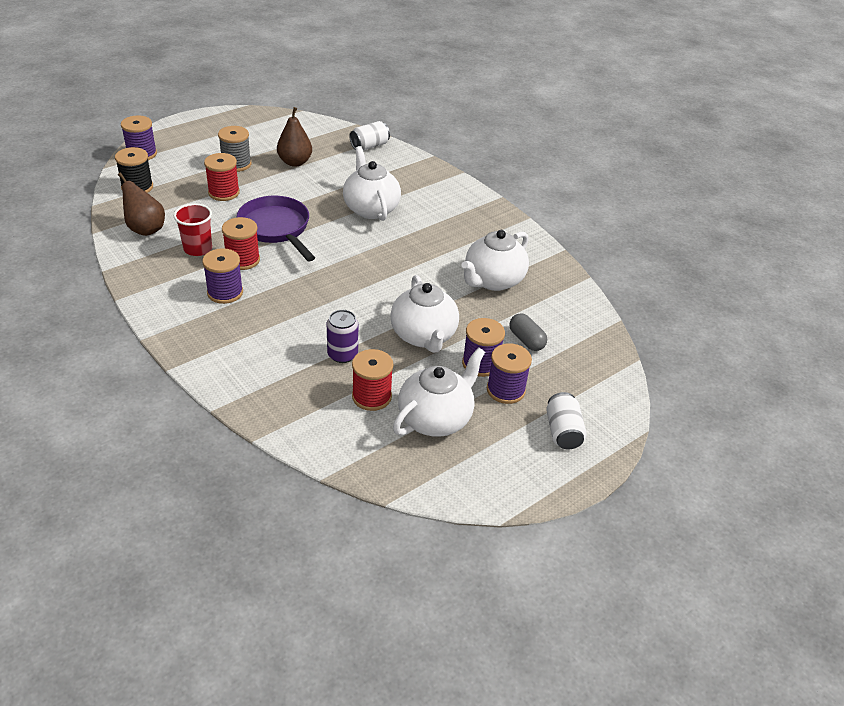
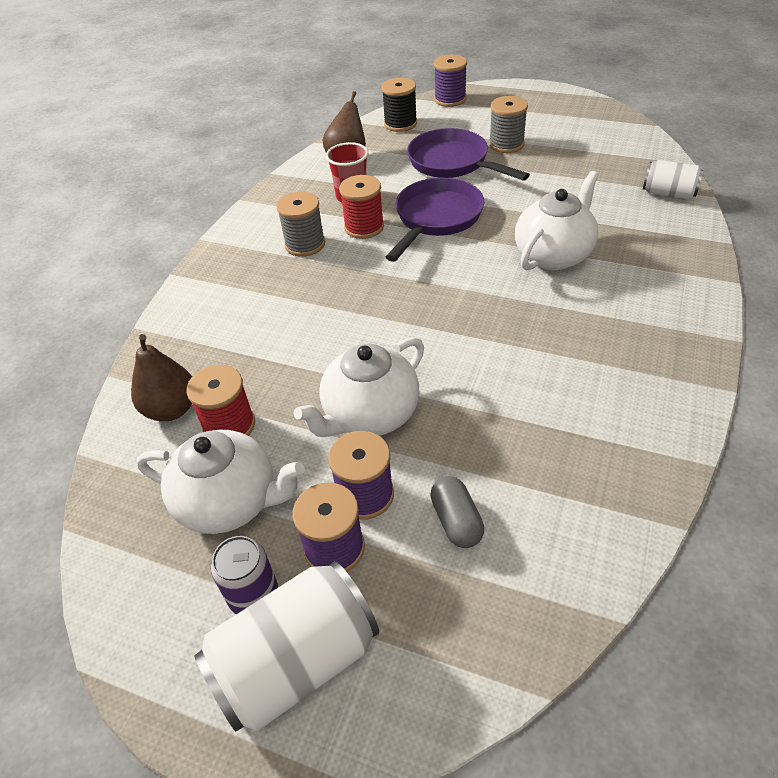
camera: 65 degrees right, 5 degrees up
purple spool [202,248,243,304] -> grey spool [276,191,325,257]
red spool [204,153,240,201] -> purple pan [407,128,530,181]
brown pear [277,107,312,167] -> brown pear moved to [131,334,192,421]
purple can [327,310,358,363] -> purple can moved to [211,536,278,614]
white teapot [461,230,529,291] -> none
grey capsule [509,313,547,351] -> grey capsule turned 45 degrees counterclockwise [430,476,484,548]
white can [546,392,587,449] -> white can [194,561,379,731], size x1.76

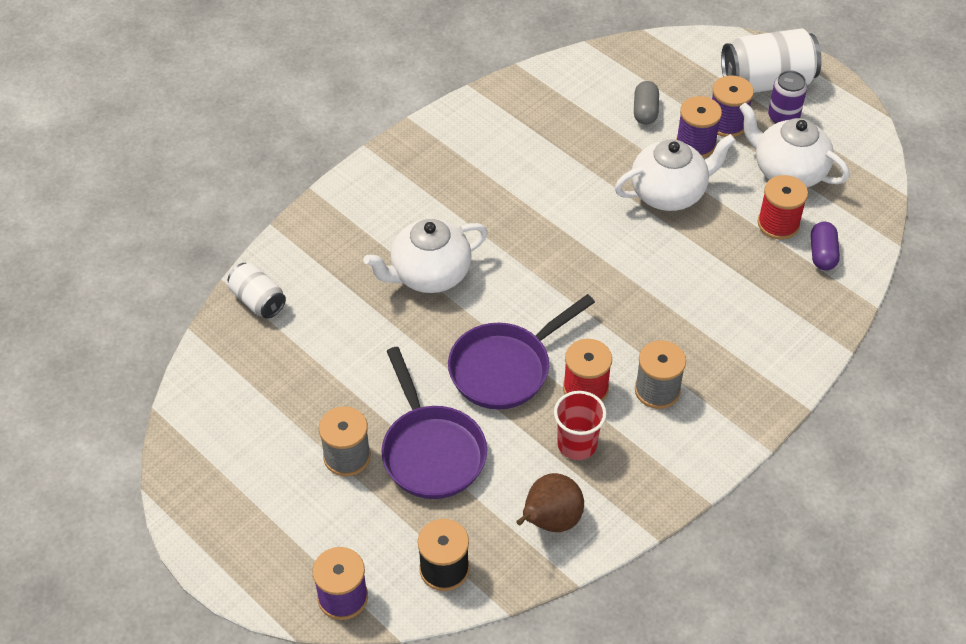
camera: 160 degrees left, 5 degrees up
brown pear [131,334,192,421] -> purple capsule [811,222,840,271]

